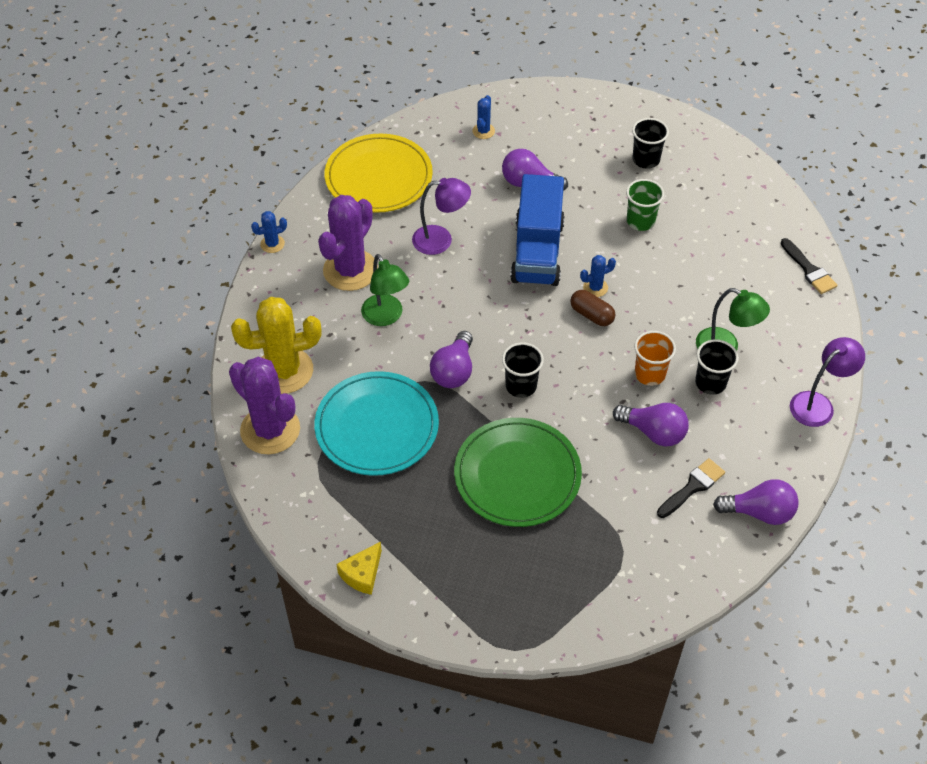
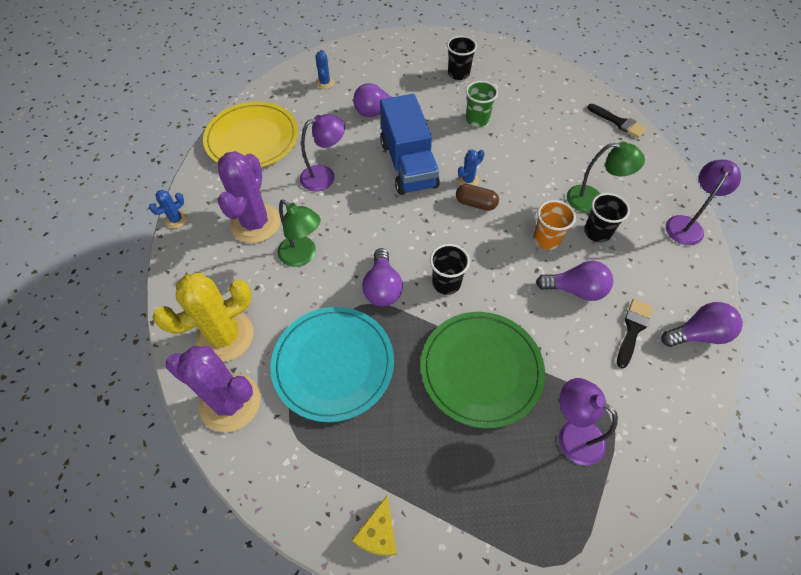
camera: 20 degrees left, 5 degrees up
none -> purple lamp [559,378,618,465]

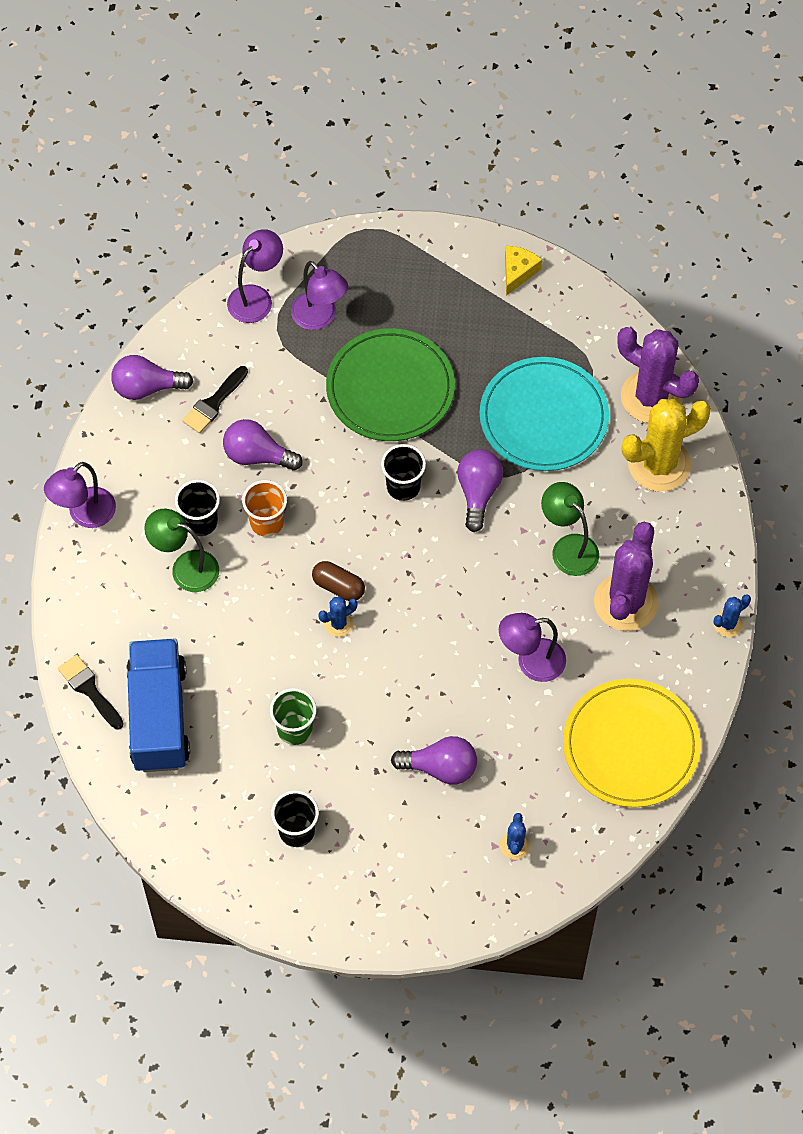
camera: 170 degrees left, 5 degrees up
blue truck [380,94,440,195] -> blue truck moved to [126,638,190,772]
none -> purple lamp [227,229,283,323]

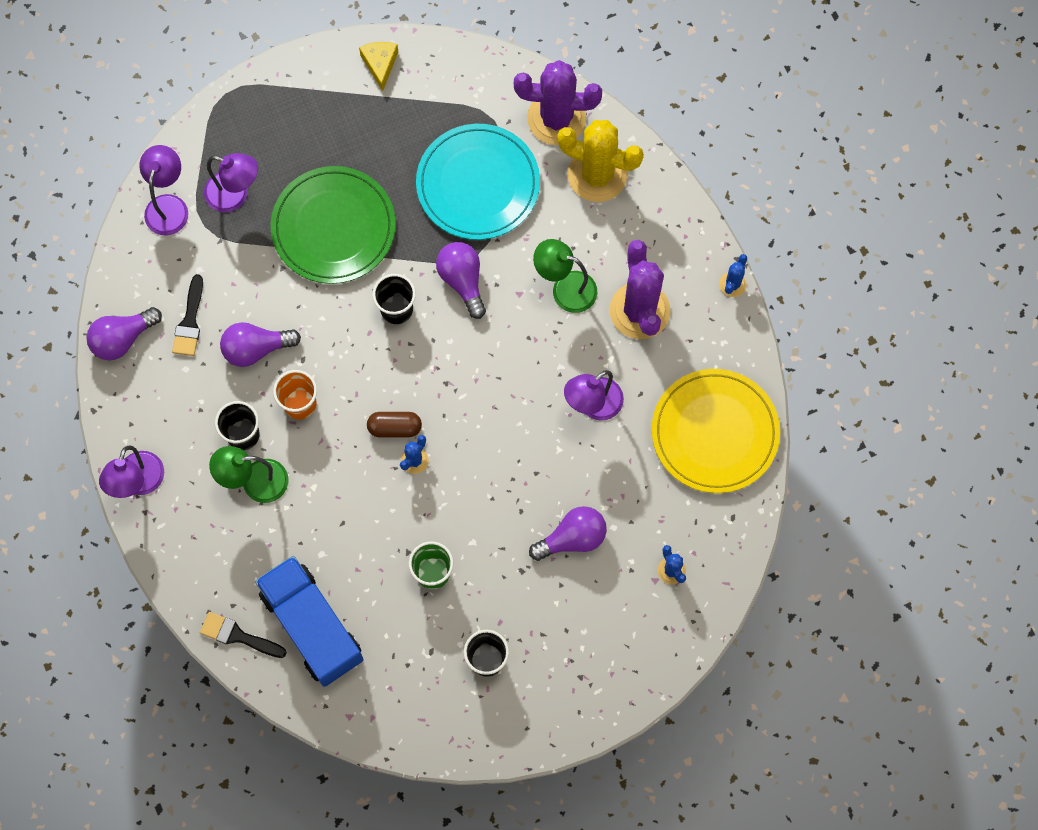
camera: 30 degrees left, 10 degrees up
yellow cactus [622,399,711,492] -> yellow cactus turned 75 degrees clockwise [557,120,644,202]

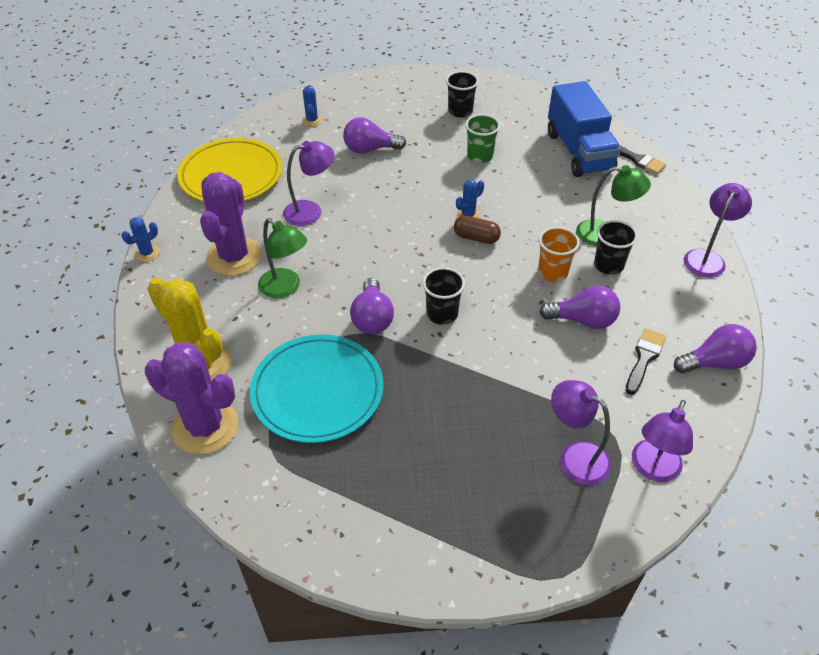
camera: 160 degrees left, 25 degrees down
green plate [271,166,396,284] -> none
yellow cheese [359,42,398,91] -> none

